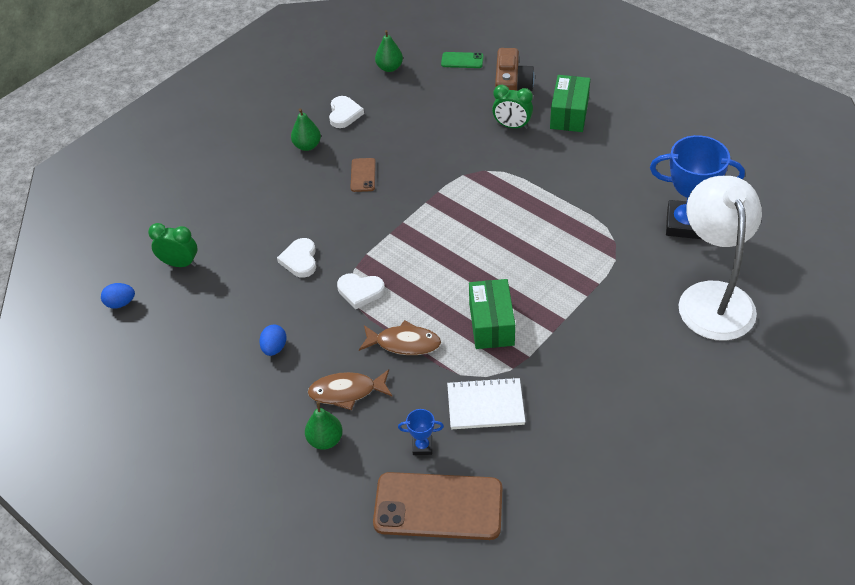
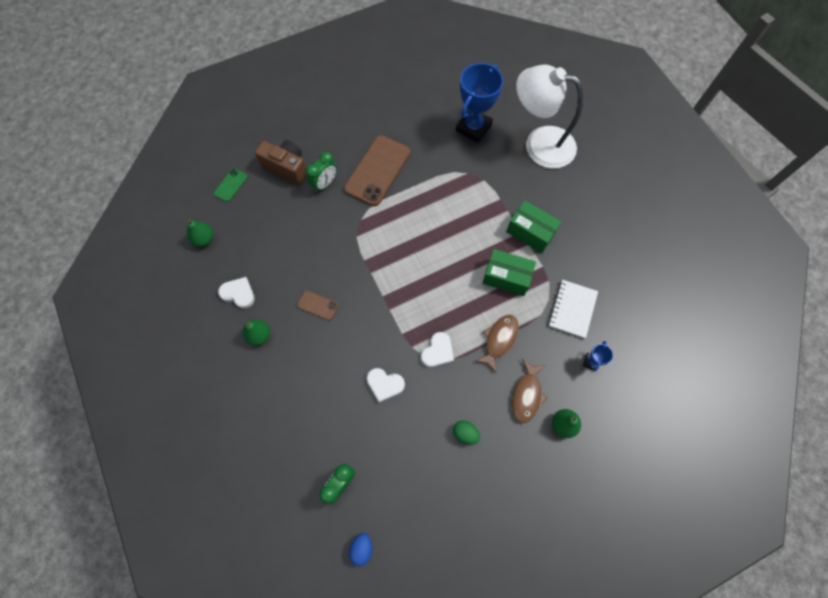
camera: 70 degrees left, 20 degrees up
blue egg [259,325,286,356] -> green egg [453,420,480,444]
brown phone [373,472,502,540] -> brown phone moved to [344,135,411,206]
green box [550,75,590,132] -> green box moved to [506,201,562,253]

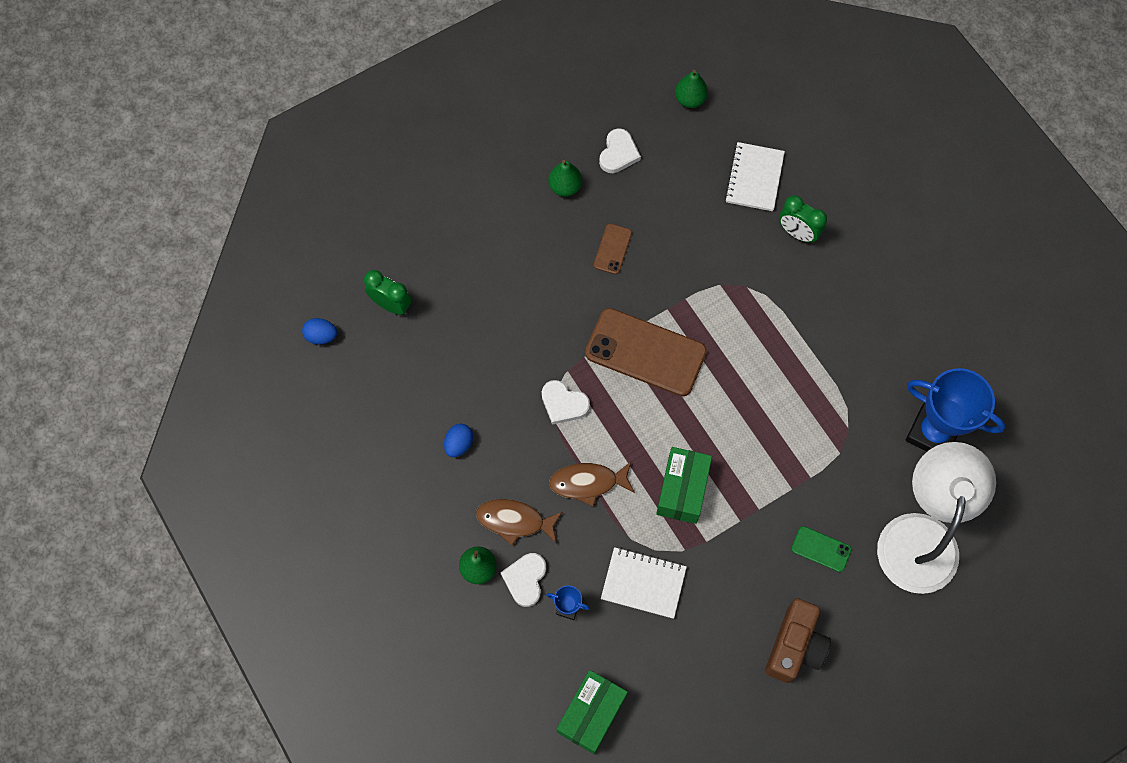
camera: 85 degrees right, 0 degrees up
green phone [214,168,248,202] -> green phone moved to [791,526,852,572]
brown camera [255,140,307,185] -> brown camera moved to [765,598,831,683]
brown phone [344,135,411,206] -> brown phone moved to [585,308,707,396]
white heart [367,368,405,403] -> white heart moved to [501,553,546,607]
green egg [453,420,480,444] -> blue egg [444,424,473,457]
brown fish [475,315,519,373] -> brown fish turned 150 degrees clockwise [549,462,635,507]
green box [506,201,562,253] -> green box moved to [557,670,628,754]
none -> white notebook [725,142,785,211]

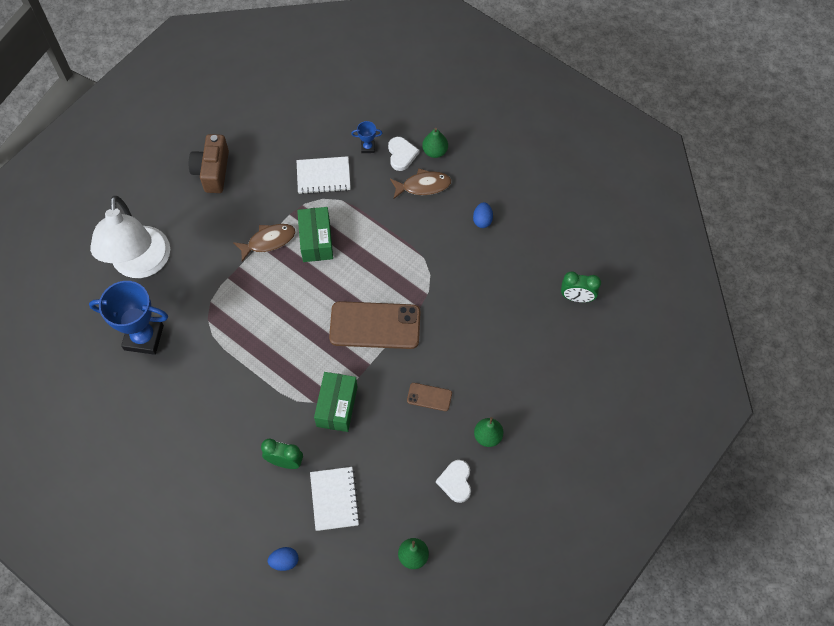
camera: 160 degrees right, 5 degrees down
blue egg [302,318,337,345] -> blue egg moved to [268,547,298,571]
white heart [542,380,590,425] -> none
brown fish [549,462,635,507] -> brown fish moved to [233,224,296,262]
green box [557,670,628,754] -> green box moved to [314,372,357,432]
brown phone [594,224,632,274] -> brown phone turned 75 degrees counterclockwise [407,383,452,411]
green phone [791,526,852,572] -> none

